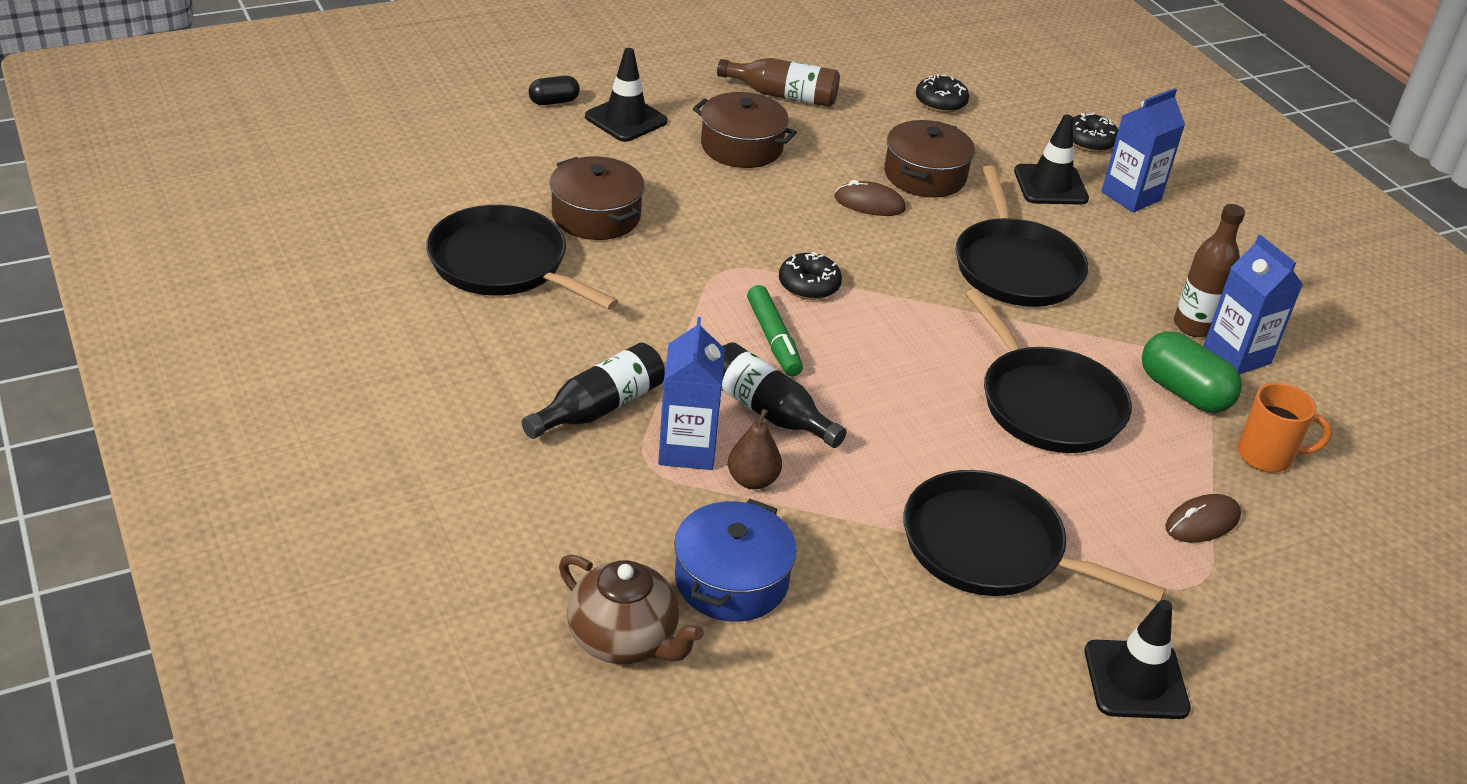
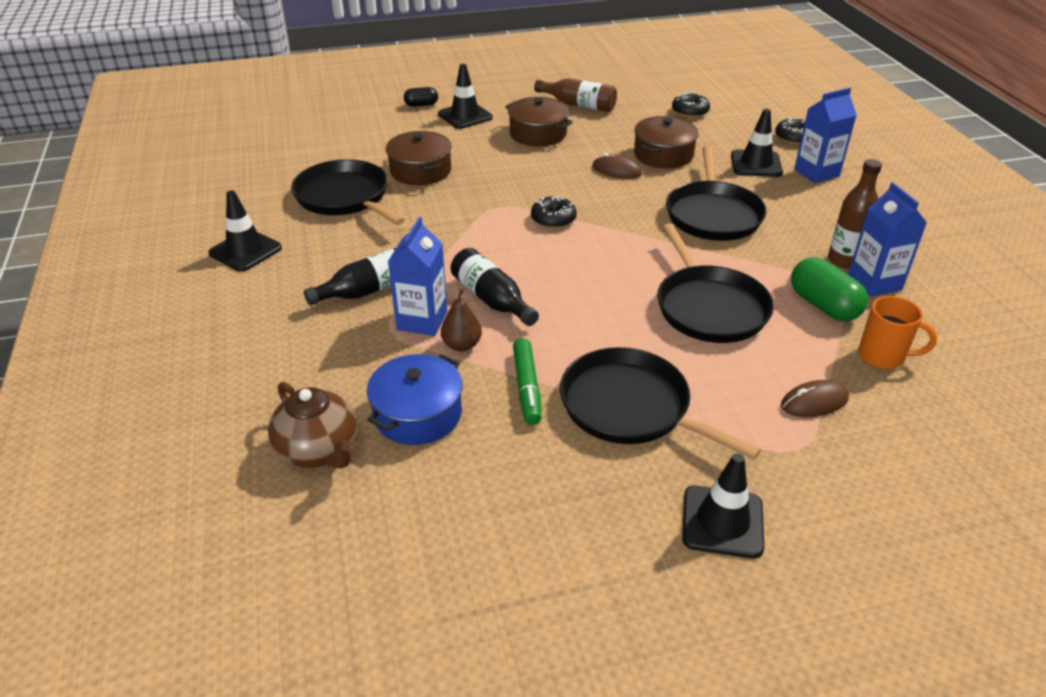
camera: 15 degrees right, 0 degrees up
green marker [747,285,803,377] -> green marker moved to [513,338,542,425]
none -> black traffic cone [208,190,282,271]

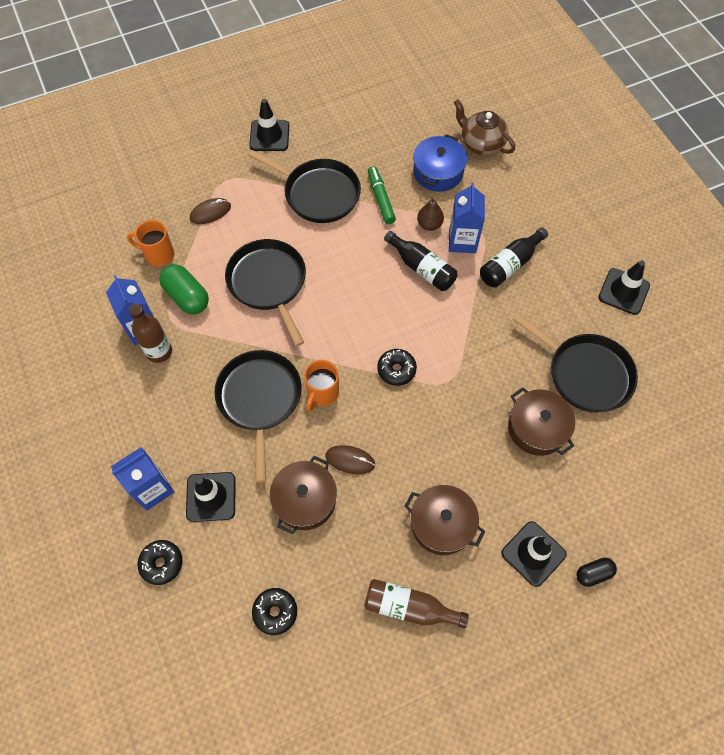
camera: 170 degrees right, 25 degrees up
none -> orange mug [304,360,339,411]

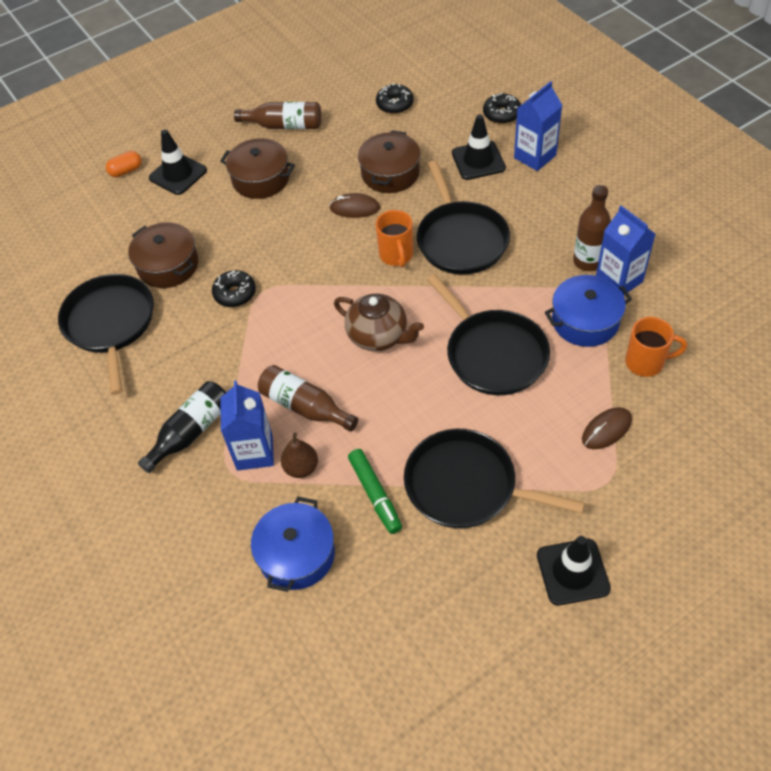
camera: 175 degrees right, 10 degrees down
green capsule [159,264,209,314] -> blue pot [545,275,632,347]
orange mug [304,360,339,411] -> orange mug turned 150 degrees clockwise [376,210,413,267]
black donut [377,349,417,386] -> black donut moved to [212,270,256,307]
black bottle [384,231,457,291] -> brown bottle [258,365,358,432]
brown teapot [454,99,515,155] -> brown teapot moved to [334,293,424,351]
black pan [513,313,638,413] -> black pan turned 45 degrees clockwise [58,274,154,395]
black capsule [576,558,617,587] -> orange capsule [106,151,142,177]
black traffic cone [598,260,650,315] -> none

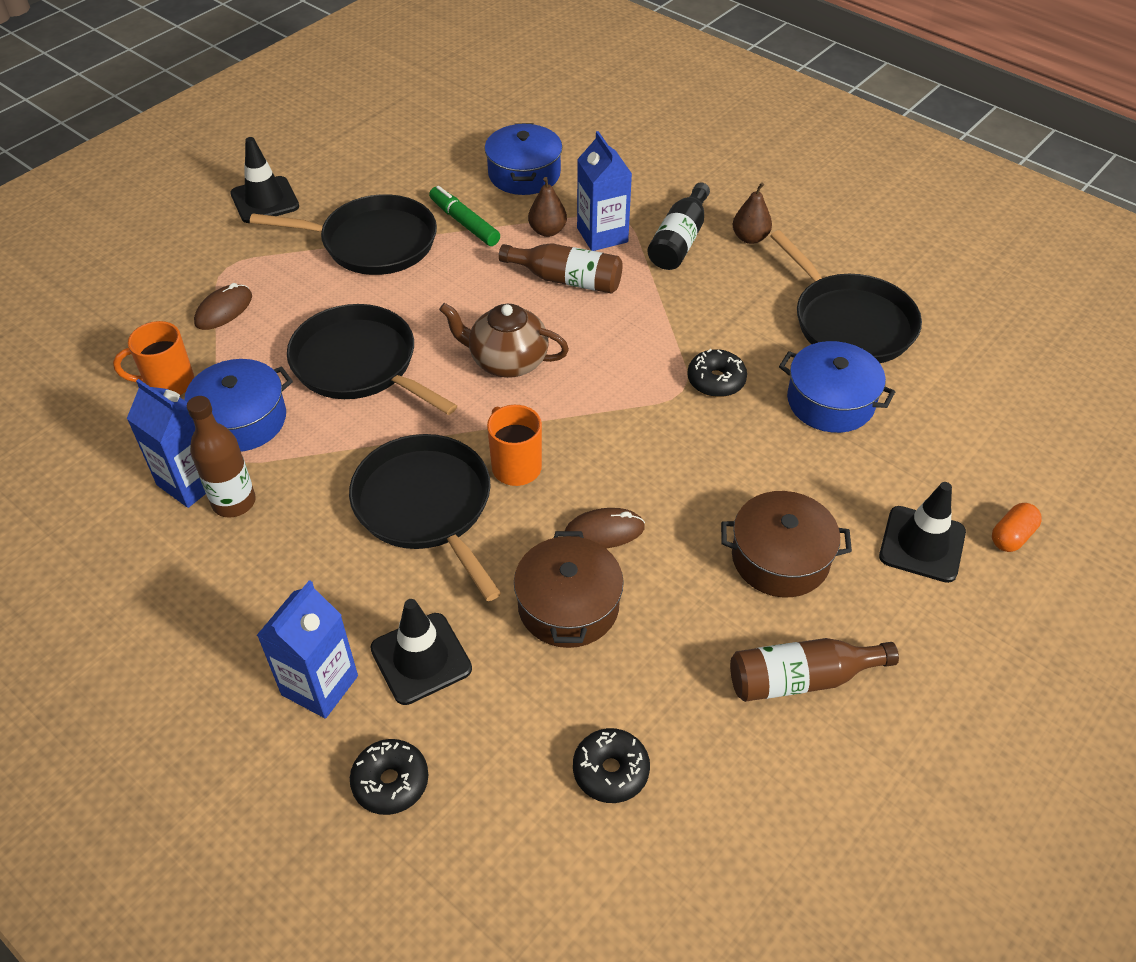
camera: 160 degrees right, 5 degrees down
brown pot [128,222,198,288] -> blue pot [779,341,895,433]
none -> brown pear [732,182,772,244]

